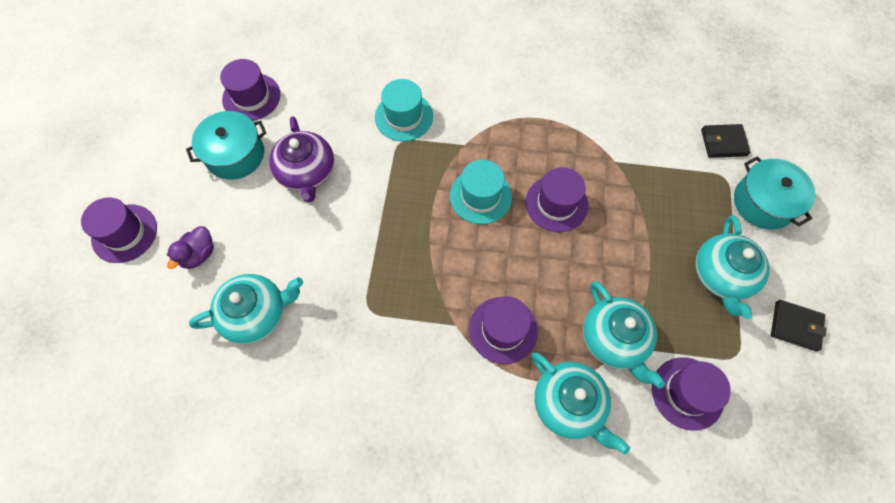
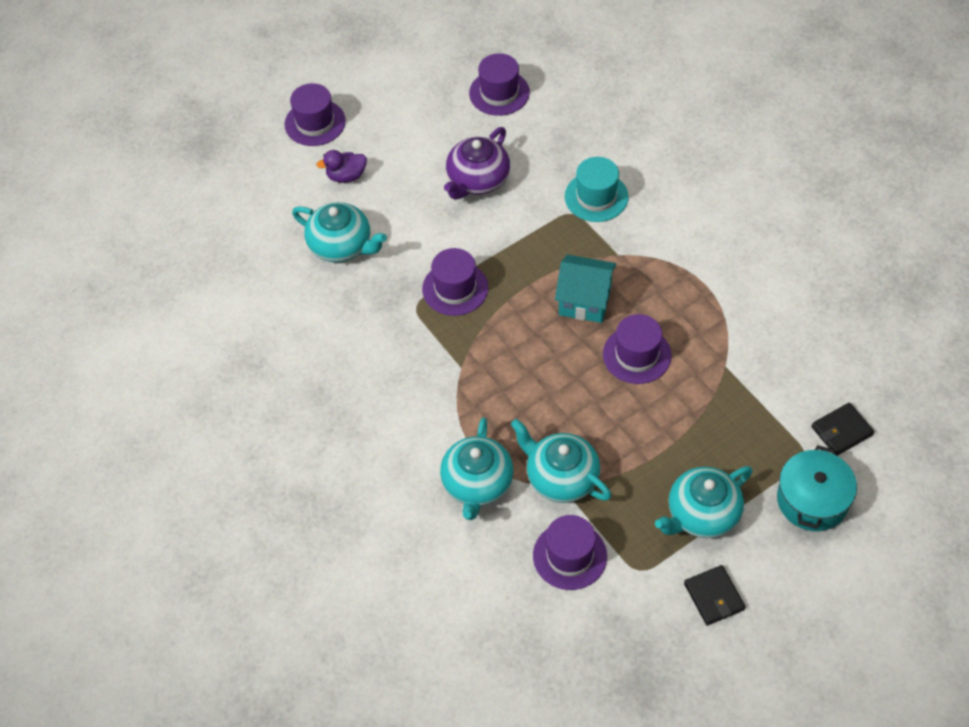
camera: 50 degrees right, 10 degrees down
turquoise pot [186,111,266,180] -> none
turquoise hat [450,160,512,224] -> turquoise house [555,255,617,323]
purple hat [469,296,538,364] -> purple hat moved to [422,248,488,316]
turquoise teapot [583,281,665,389] -> turquoise teapot turned 105 degrees clockwise [511,419,611,503]
black wallet [701,124,751,158] -> black wallet turned 75 degrees counterclockwise [811,402,874,456]

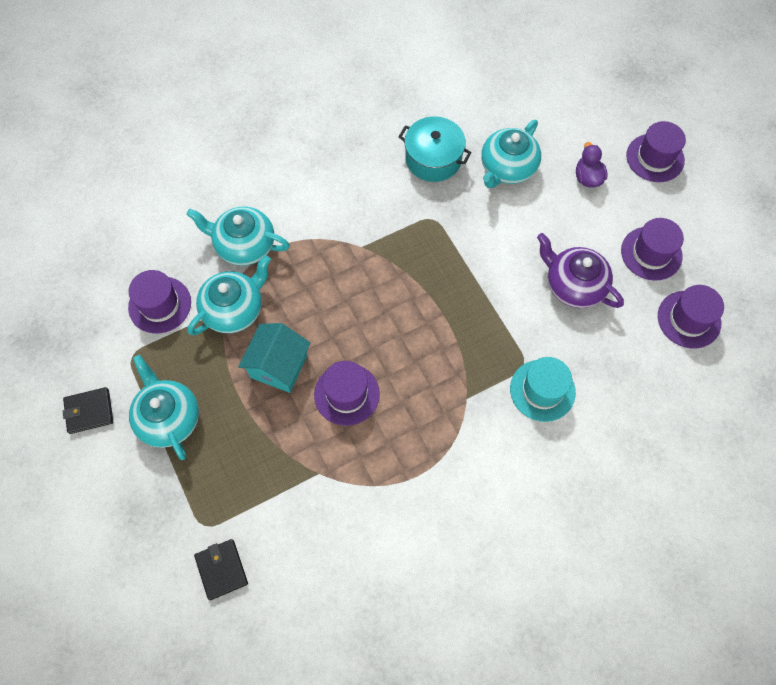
camera: 95 degrees right, 10 degrees up
purple hat [422,248,488,316] -> purple hat moved to [621,218,684,281]
turquoise house [555,255,617,323] -> turquoise house moved to [238,323,311,393]
turquoise pot [777,445,857,531] -> turquoise pot moved to [398,116,472,182]

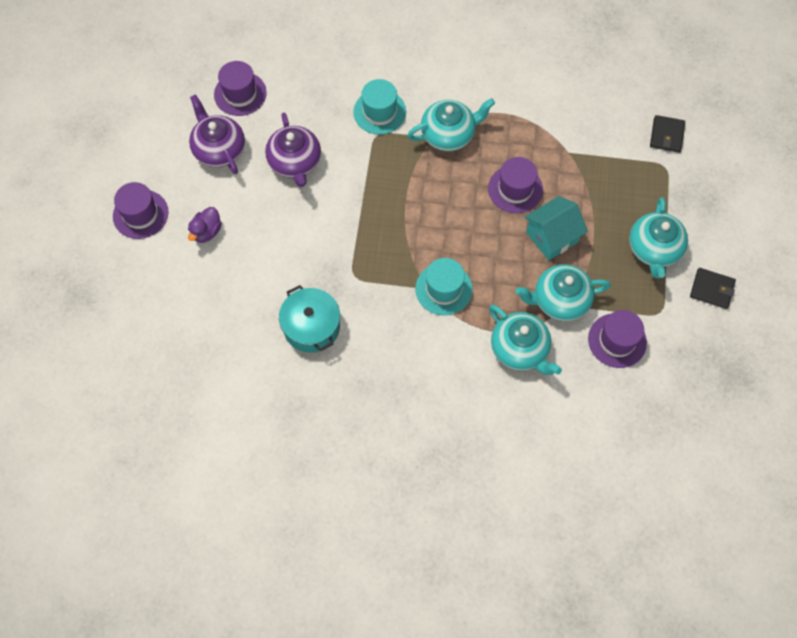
camera: 145 degrees left, 0 degrees up
turquoise teapot [481,120,541,188] -> turquoise teapot moved to [407,98,495,151]
purple hat [621,218,684,281] -> purple teapot [189,94,245,174]
none -> turquoise hat [415,258,473,315]

